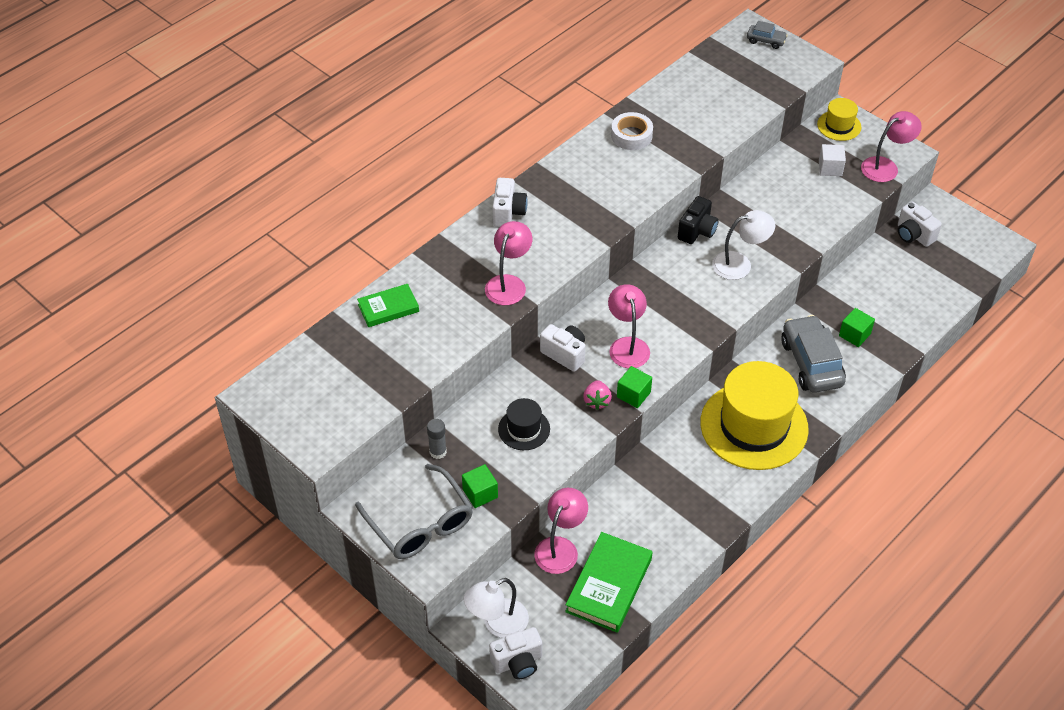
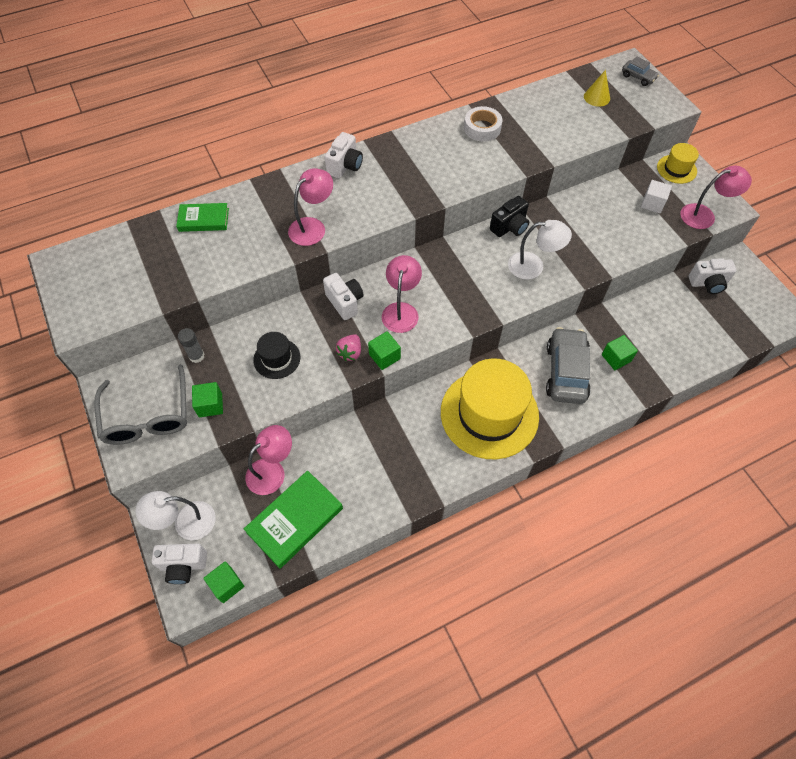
camera: 20 degrees right, 10 degrees up
white camera [898,202,942,247] -> white camera turned 75 degrees counterclockwise [689,258,736,294]
none -> green cube [203,561,244,603]
none -> yellow cone [584,70,610,106]

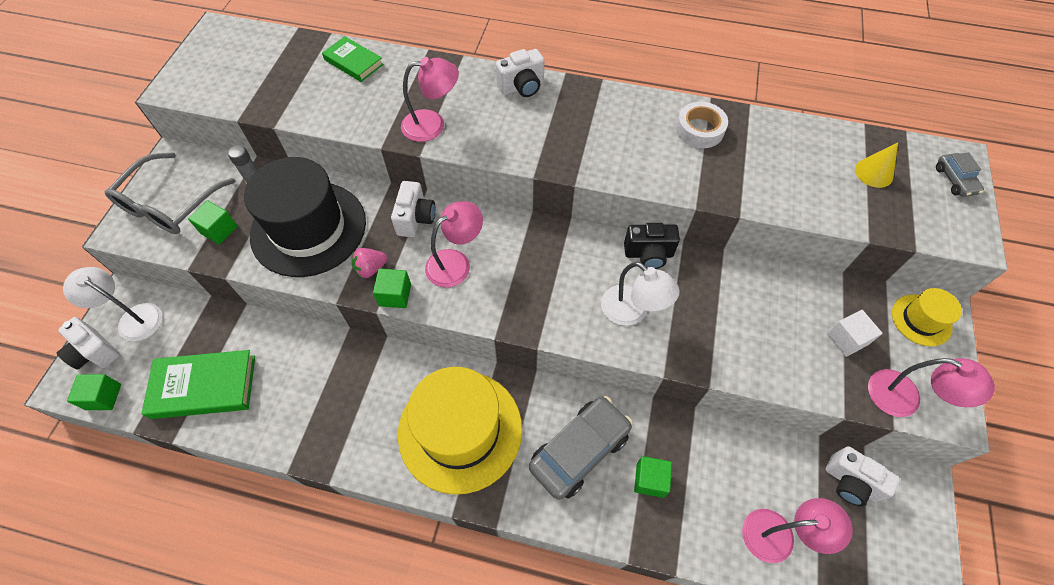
camera: 40 degrees right, 0 degrees up
pink lamp [245,425,292,495] -> pink lamp moved to [742,498,853,563]
black hat [253,332,300,379] -> black hat [244,157,366,277], size x2.16

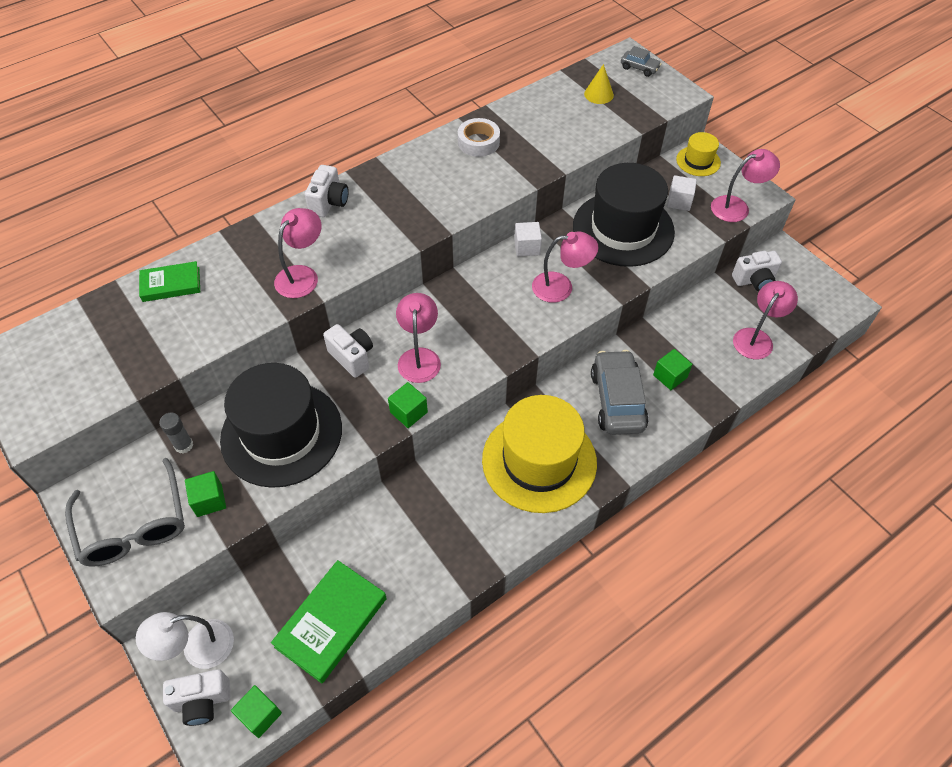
camera: 50 degrees left, 5 degrees down
pink strawberry [352,248,388,278] -> none
white lamp [601,262,680,326] -> pink lamp [532,231,598,303]
black camera [624,223,680,269] -> white cube [514,222,542,257]
none -> black hat [573,163,675,267]

